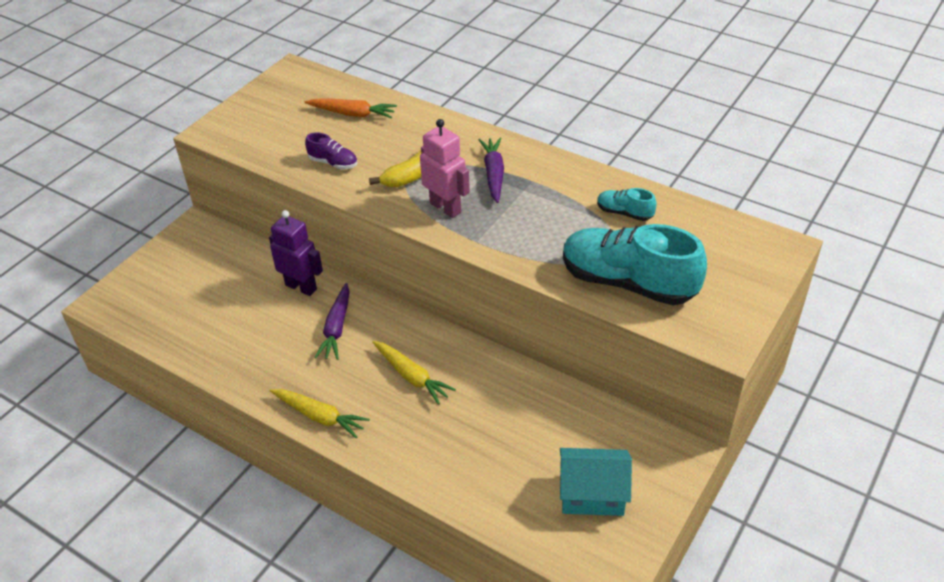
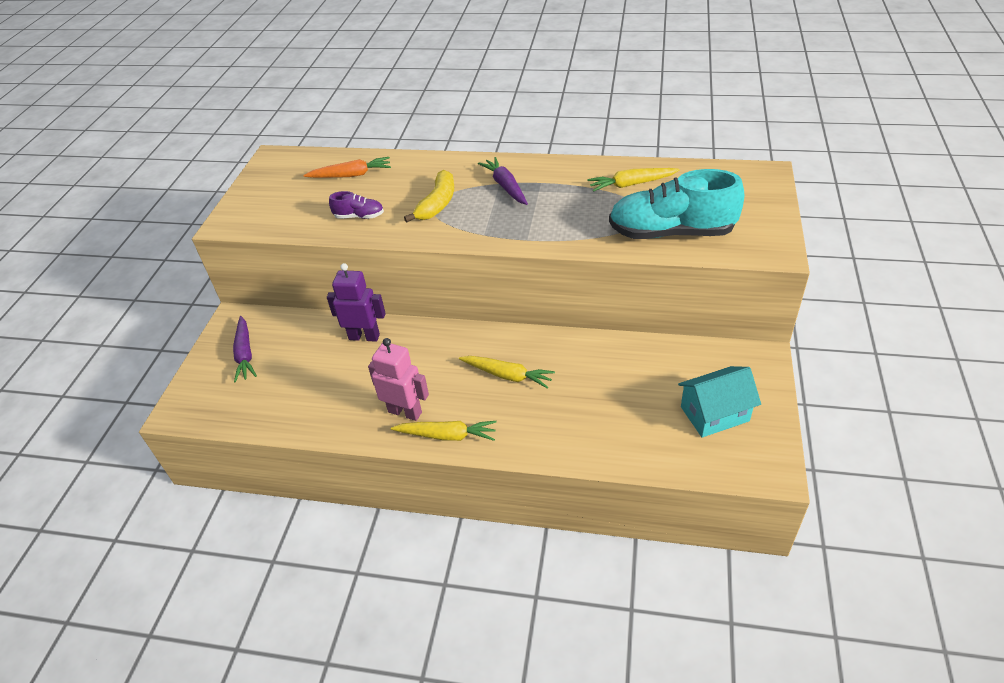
camera: 20 degrees left, 0 degrees up
purple carrot [314,283,350,360] -> purple carrot moved to [233,316,257,382]
pink robot [420,119,470,218] -> pink robot moved to [368,338,429,421]
turquoise shoe [597,188,657,221] -> yellow carrot [587,168,680,192]

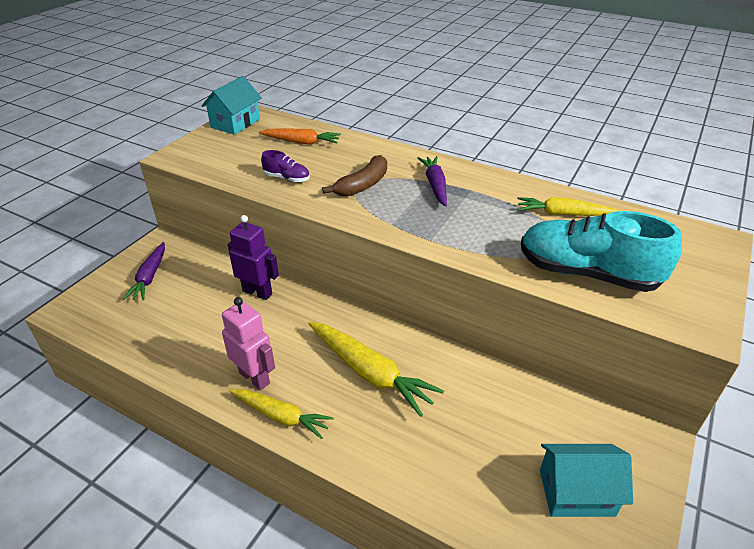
camera: 15 degrees right, 5 degrees down
yellow banana [404,170,454,222] -> brown banana [322,155,387,197]
yellow carrot [459,356,555,389] -> yellow carrot [308,322,444,417], size x1.54
none -> turquoise house [202,76,262,135]

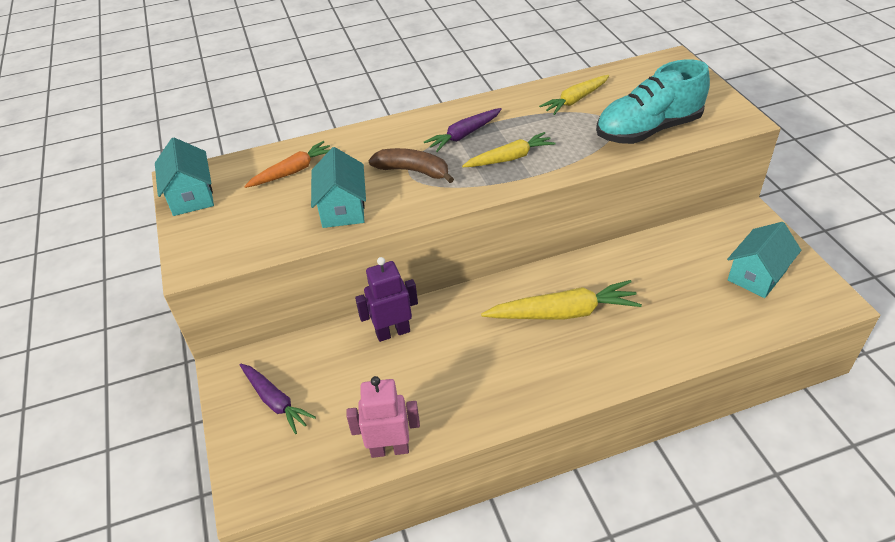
camera: 45 degrees left, 5 degrees up
pink robot [222,297,275,390] -> pink robot moved to [346,376,420,458]
yellow carrot [229,389,334,439] -> yellow carrot moved to [462,132,556,167]
purple shoe [261,150,310,182] -> turquoise house [311,147,366,228]
brown banana [322,155,387,197] -> brown banana turned 60 degrees counterclockwise [368,148,454,183]
purple carrot [418,156,447,207] -> purple carrot turned 75 degrees counterclockwise [424,108,502,152]

